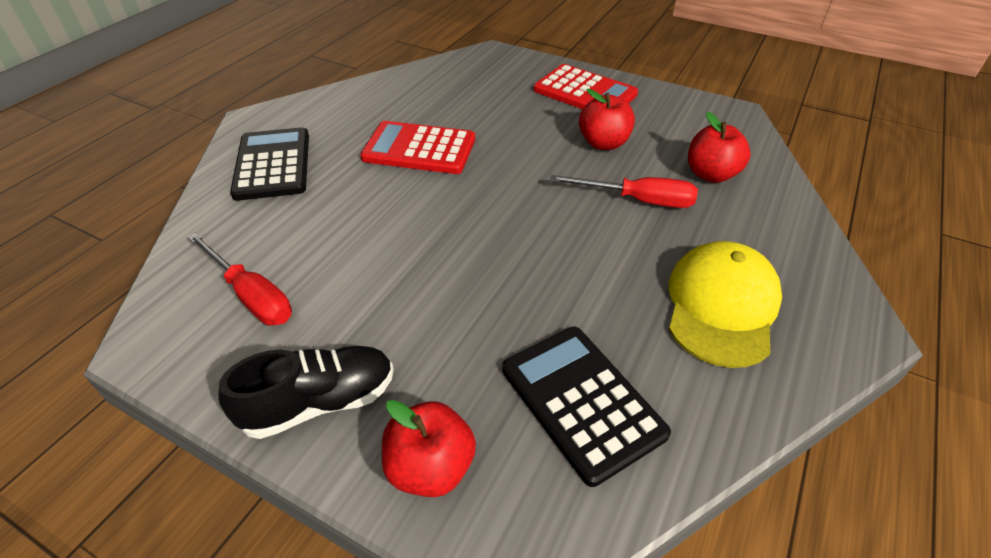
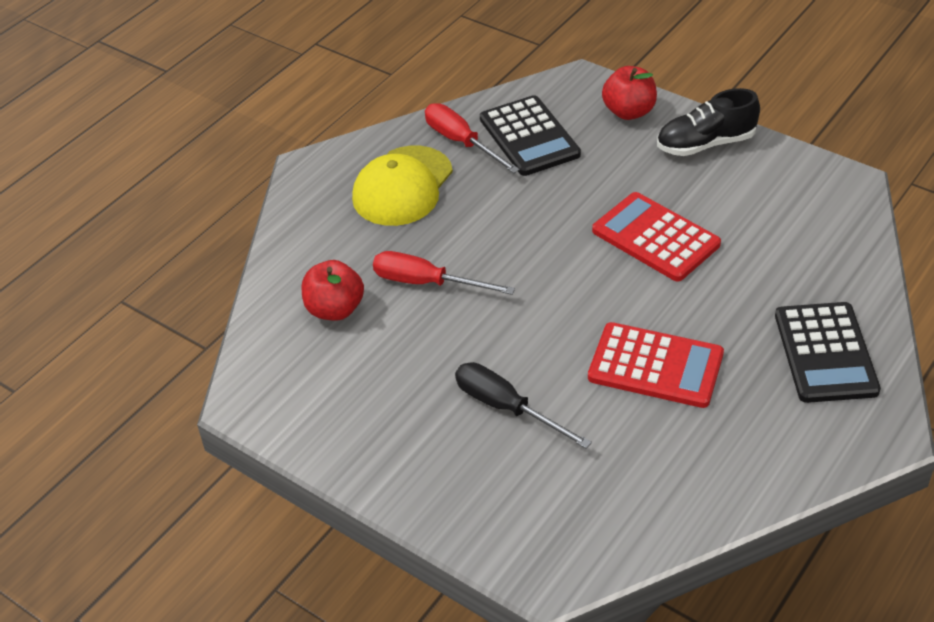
camera: 170 degrees left, 0 degrees up
red screwdriver [187,232,292,326] -> red screwdriver moved to [425,103,520,173]
red calculator [534,64,638,109] -> red calculator moved to [592,192,721,281]
red apple [579,89,635,150] -> none
none -> black screwdriver [455,362,592,449]

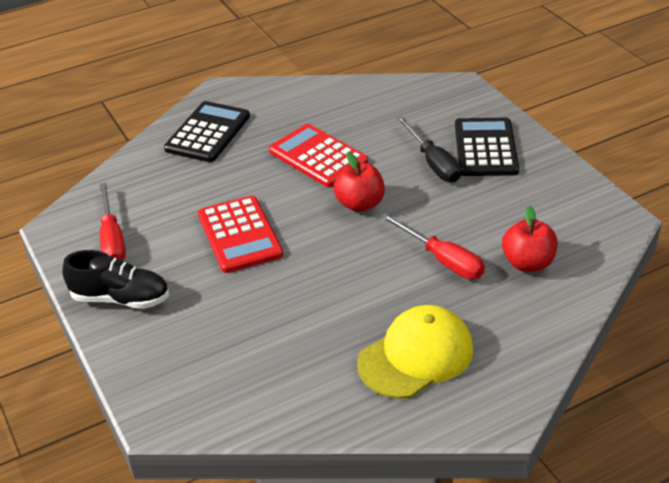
camera: 155 degrees left, 5 degrees down
red screwdriver [425,103,520,173] -> red screwdriver moved to [100,183,126,260]
black calculator [480,95,581,176] -> black calculator moved to [455,118,519,176]
red apple [602,66,657,120] -> red apple moved to [334,152,385,212]

